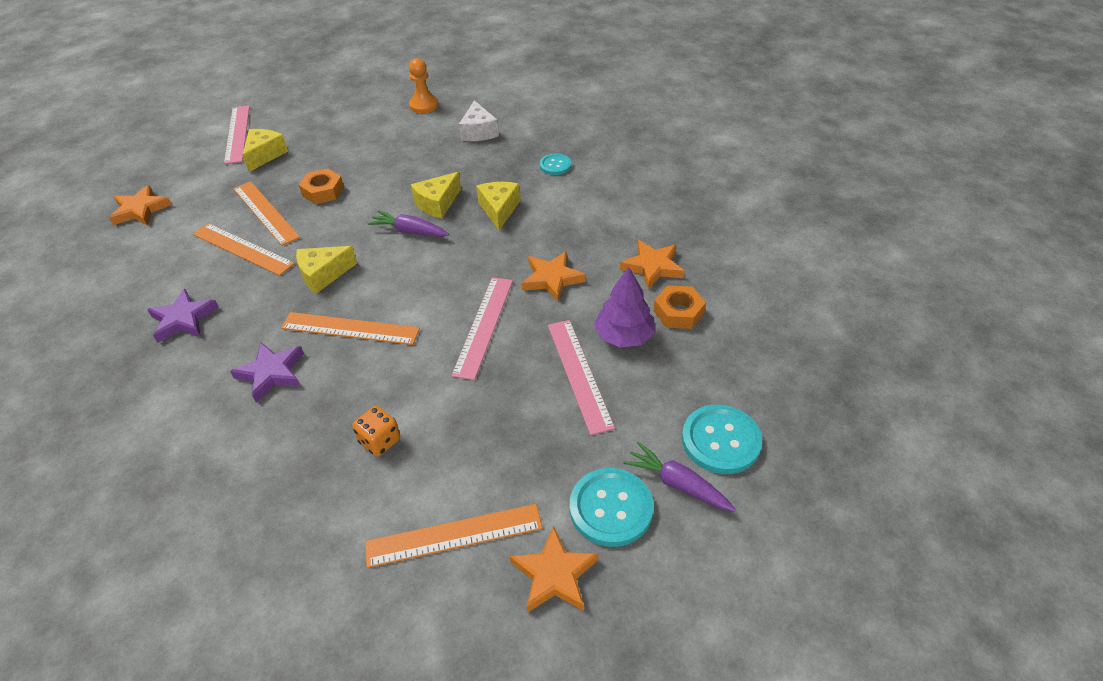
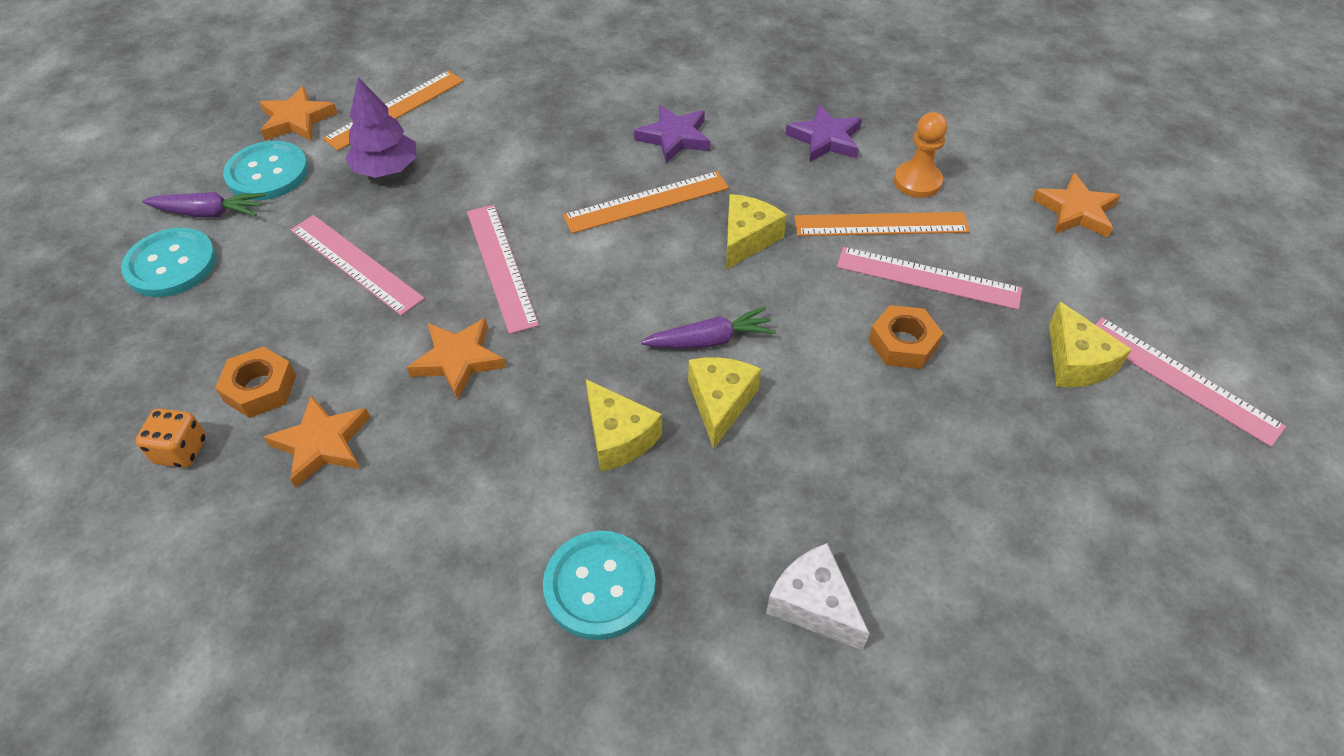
camera: 145 degrees right, 5 degrees up
orange ruler [233,181,300,246] -> pink ruler [837,247,1022,310]
orange dice [353,406,400,456] -> orange dice moved to [135,408,206,468]
orange pawn [409,58,438,113] -> orange pawn moved to [894,112,947,198]
turquoise button [540,153,571,175] -> turquoise button [543,531,656,640], size x1.71
purple tree [594,267,655,348] -> purple tree moved to [345,77,416,178]

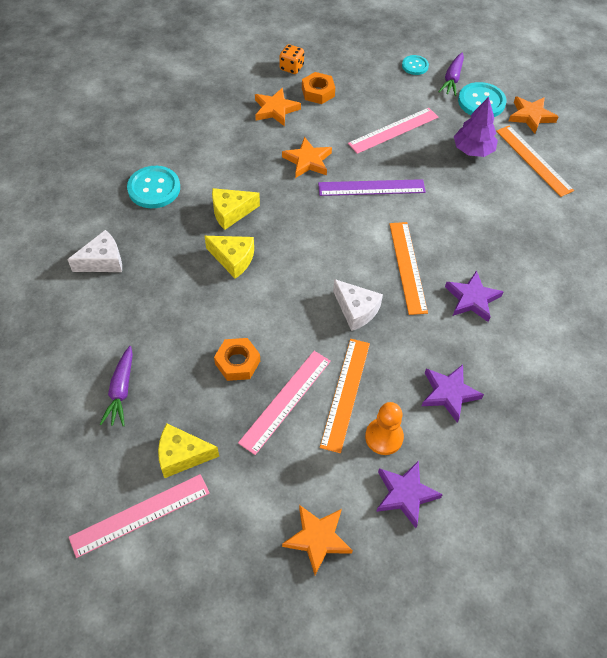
camera: 105 degrees right, 5 degrees up
turquoise button [121,228,217,297] -> turquoise button [402,55,429,75], size x0.59
pink ruler [467,205,539,334] -> purple ruler [318,179,426,196]
purple carrot [641,307,776,349] -> purple carrot moved to [100,346,133,426]
yellow cheese [726,194,787,269] -> white cheese [333,279,383,331]
none -> purple star [376,460,443,528]

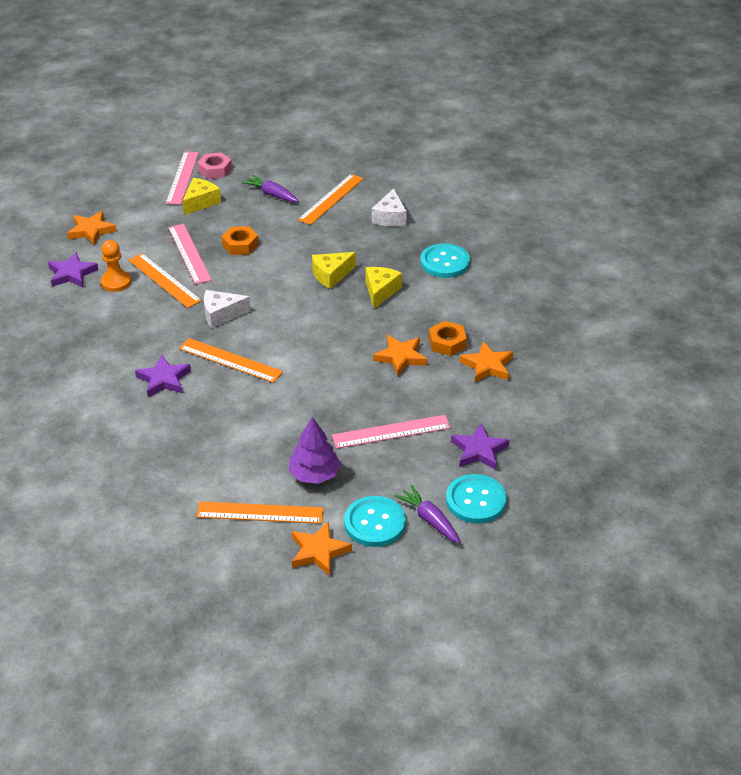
camera: 125 degrees right, 15 degrees down
orange dice [280,44,304,74] -> none
orange nut [302,72,335,104] -> orange nut moved to [429,321,467,356]
purple ruler [318,179,426,196] -> none
pink ruler [348,108,438,154] -> pink ruler turned 75 degrees clockwise [332,415,451,449]
turquoise button [402,55,429,75] -> turquoise button [446,474,507,524], size x1.71
purple star [422,364,484,423] -> purple star moved to [451,423,509,470]
none -> pink nut [197,152,232,179]
none -> orange ruler [298,174,364,225]

